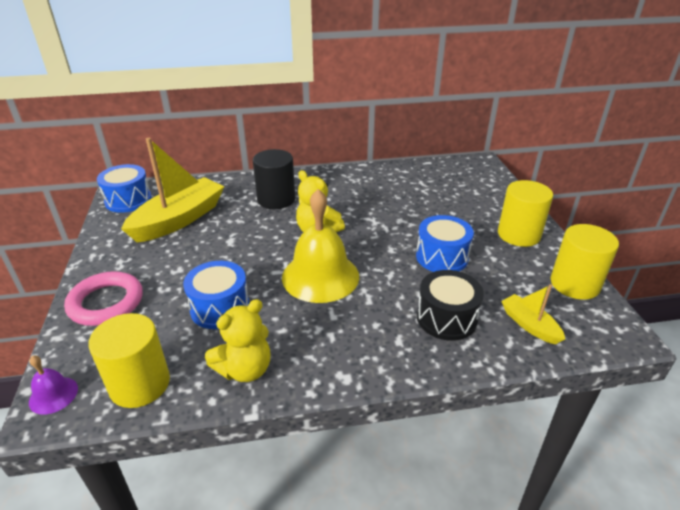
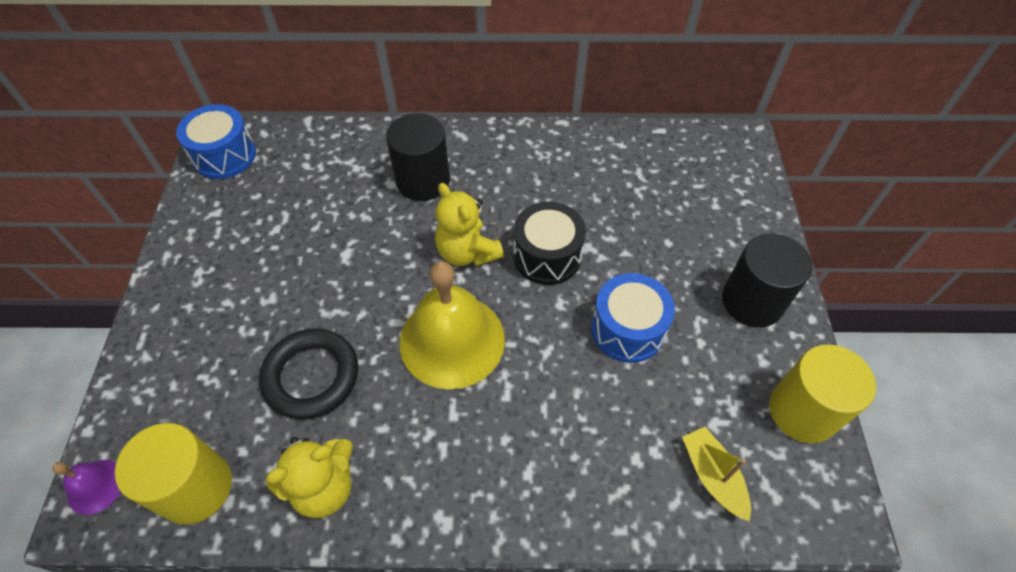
camera: 10 degrees right, 20 degrees up
pink ring [64,271,143,326] -> none
yellow boat [121,138,225,243] -> none
blue drum [183,261,249,329] -> black ring [259,328,358,420]
black drum [417,270,484,341] -> black drum moved to [513,202,586,285]
yellow cylinder [498,180,553,247] -> black cylinder [722,233,812,328]

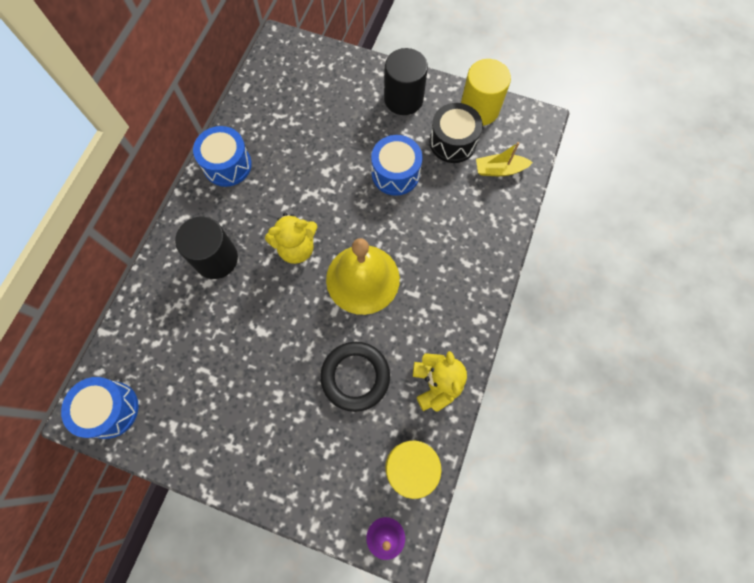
camera: 70 degrees left, 15 degrees up
black drum [513,202,586,285] -> black drum moved to [429,103,483,163]
none -> blue drum [193,126,252,187]

